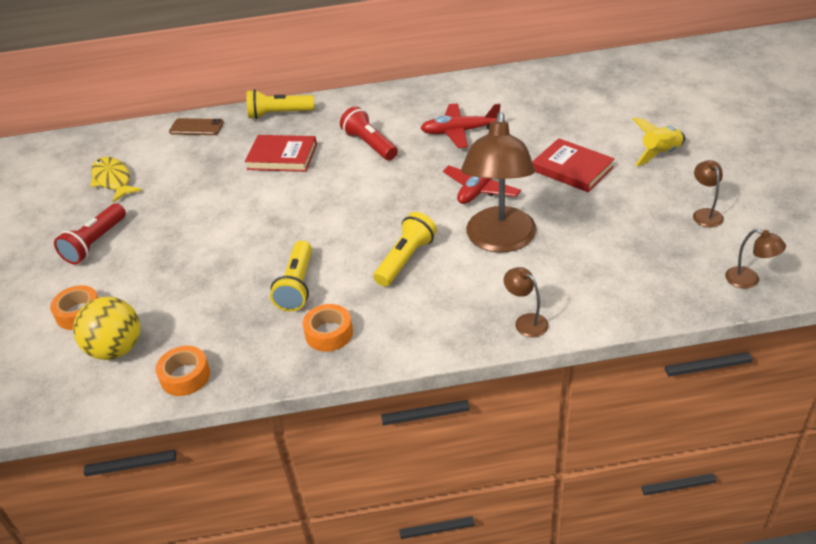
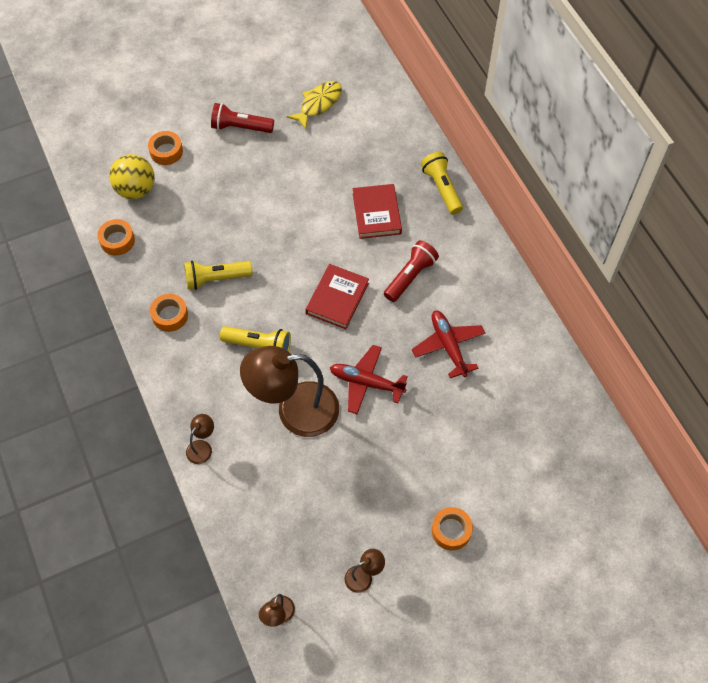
camera: 70 degrees right, 20 degrees up
brown phone [169,118,224,135] -> none
red book [532,138,615,192] -> red book moved to [306,264,369,329]
yellow rocket [632,118,685,166] -> orange tape [432,507,473,550]

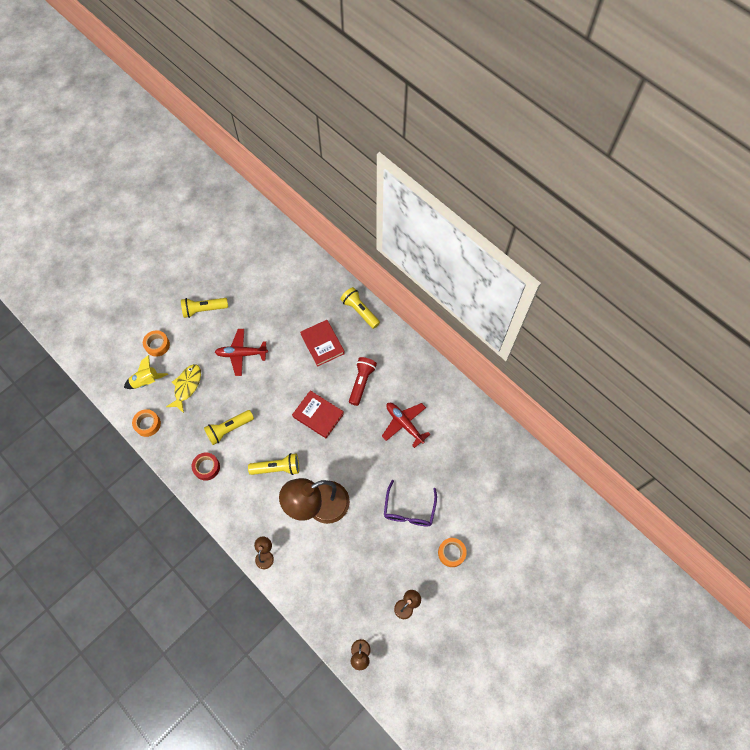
camera: 20 degrees left, 5 degrees up
yellow ball [109,154,155,199] -> yellow rocket [124,355,168,389]
orange tape [150,294,188,332] -> red tape [192,452,220,481]
red flashlight [211,103,274,133] -> yellow flashlight [181,298,228,318]
yellow fish [287,81,342,130] -> yellow fish moved to [166,364,201,413]
red book [306,264,369,329] -> red book turned 60 degrees counterclockwise [292,390,344,438]
red plane [330,345,408,414] -> red plane moved to [215,329,268,376]
none -> purple glasses [384,480,437,526]

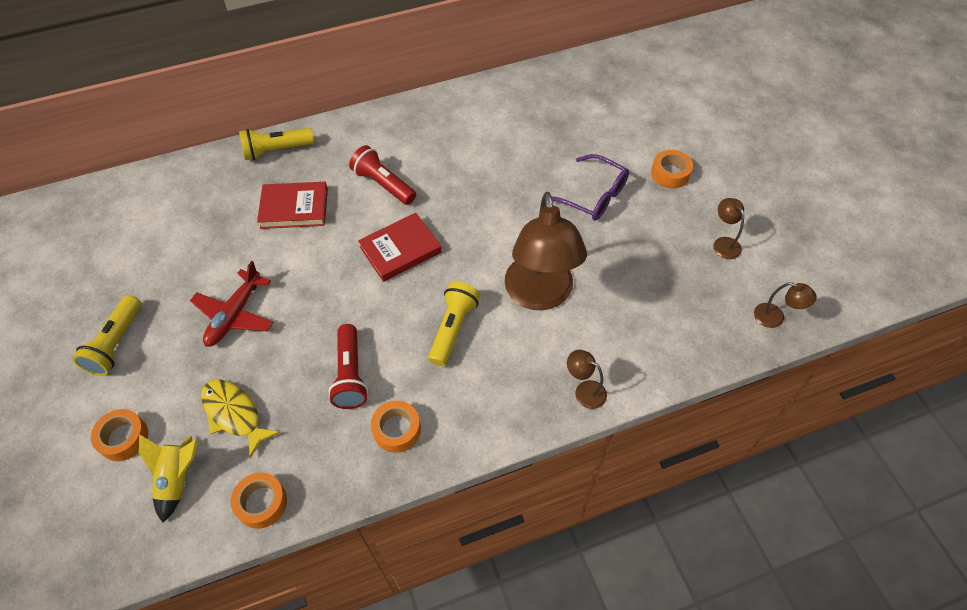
camera: 65 degrees left, 10 degrees down
red tape [192,452,220,481] -> orange tape [371,401,421,453]
yellow flashlight [204,410,254,445] -> red flashlight [329,324,368,409]
red plane [382,403,430,448] -> none

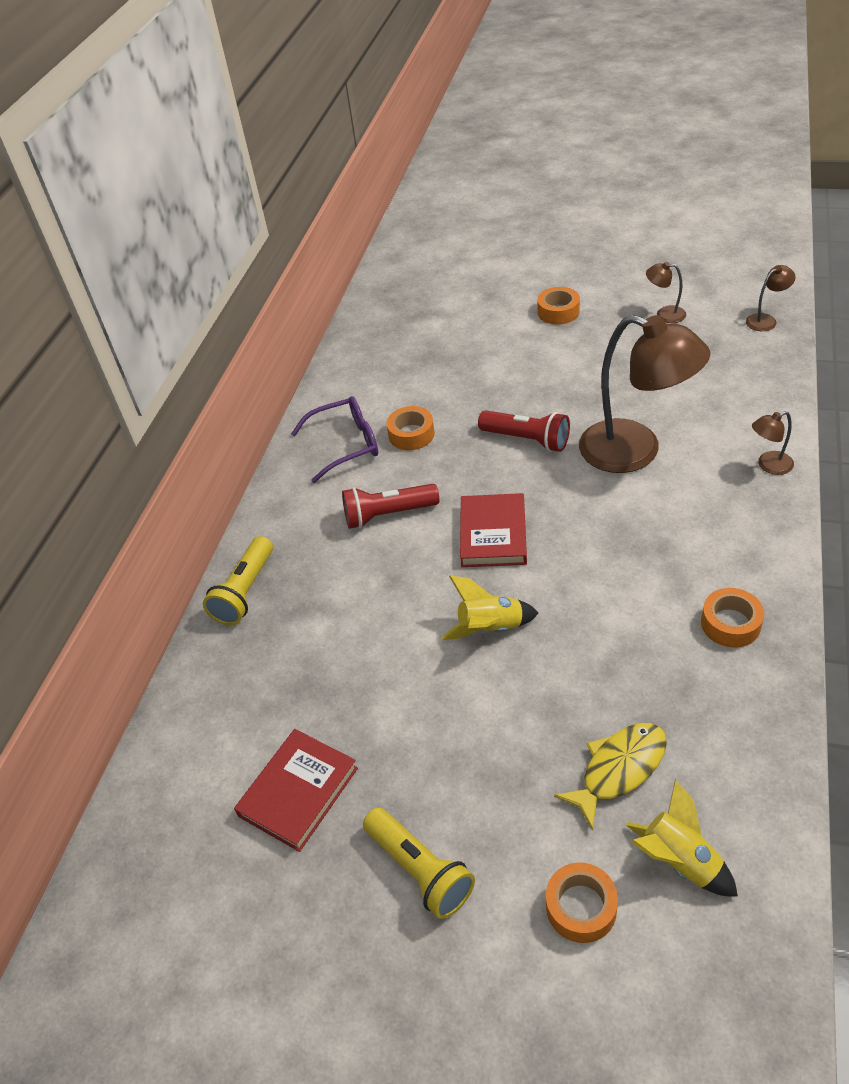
camera: 50 degrees left, 10 degrees down
red plane [190,261,273,347] -> none
yellow fish [201,379,280,458] -> yellow fish turned 150 degrees clockwise [554,723,667,830]
orange tape [231,473,287,529] -> orange tape moved to [386,406,435,450]
red book [257,182,328,229] -> red book moved to [234,729,358,852]
red flashlight [329,324,368,409] -> red flashlight moved to [478,410,570,452]
yellow flashlight [428,282,480,366] -> none
purple glasses [552,154,629,221] -> purple glasses moved to [291,396,378,483]
none -> yellow rocket [441,575,539,640]

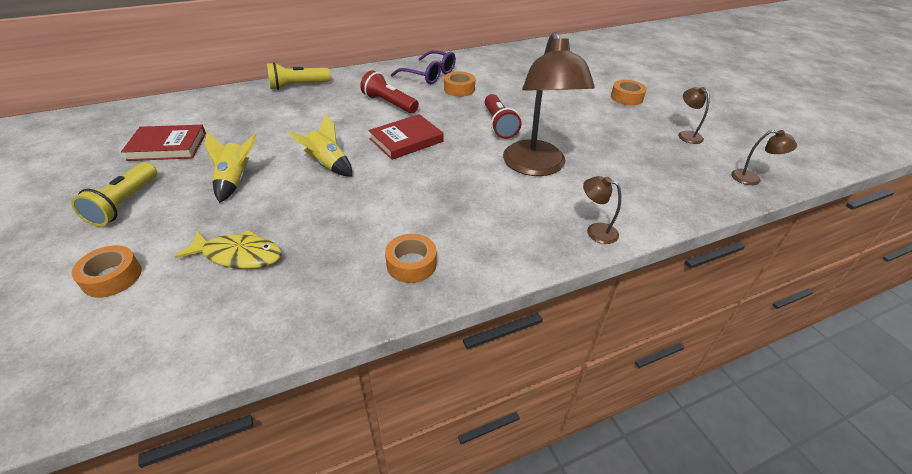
camera: 45 degrees right, 5 degrees down
yellow rocket [626,779,738,897] -> yellow rocket moved to [205,132,257,203]

